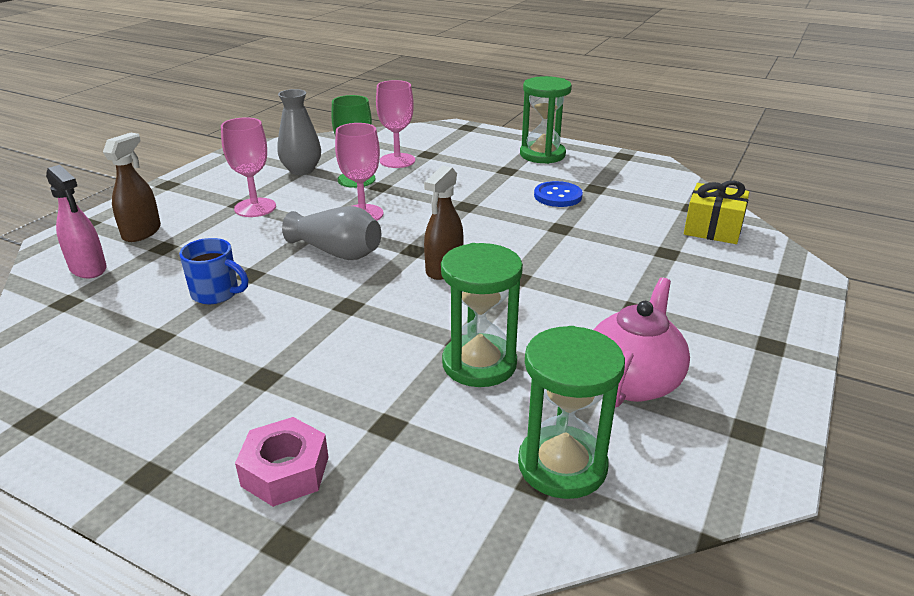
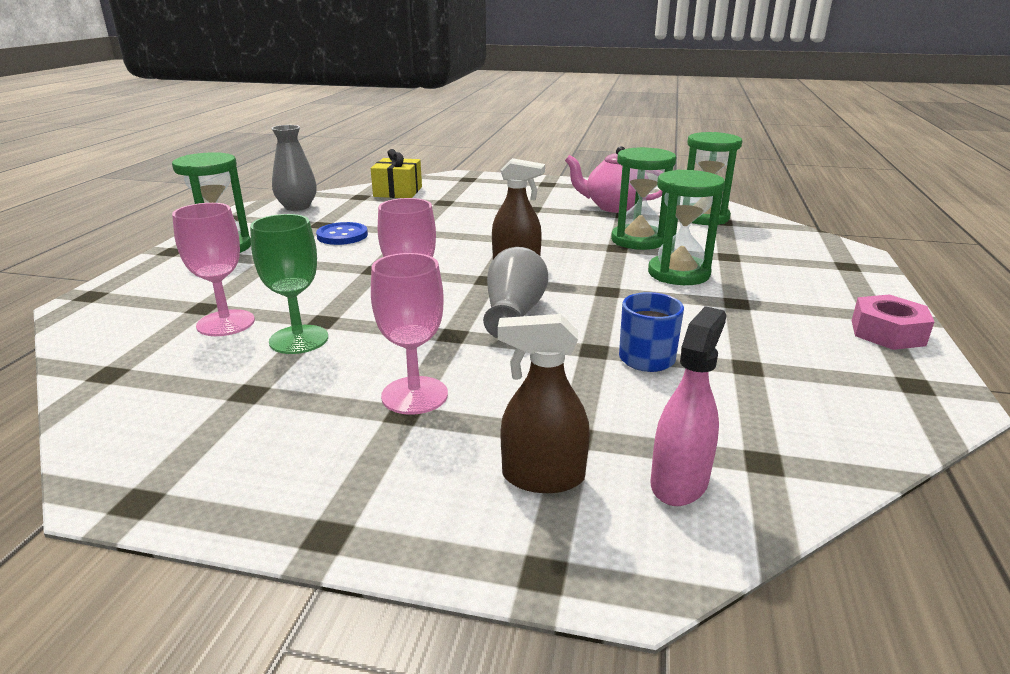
camera: 105 degrees left, 5 degrees down
pink nut [235,417,328,507] -> pink nut moved to [852,295,934,350]
grey vase [278,89,321,175] -> grey vase moved to [271,125,317,211]
none -> green hourglass [648,170,725,285]

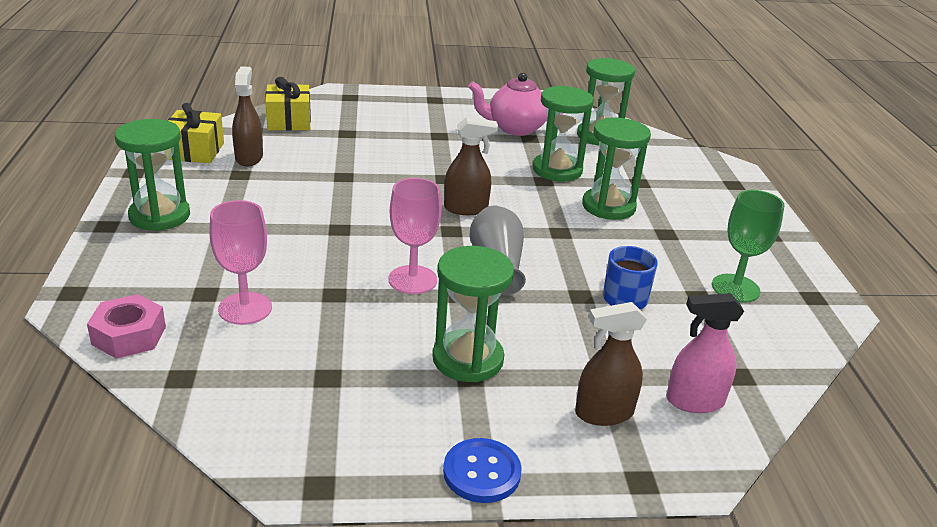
camera: 20 degrees left, 5 degrees up
green goblet [250,214,328,354] -> green goblet moved to [712,190,784,302]
grey vase [271,125,317,211] -> yellow gift [168,103,224,163]
blue button [316,222,368,245] -> blue button moved to [443,438,522,503]
pink goblet [371,253,448,415] -> green hourglass [433,246,514,382]
pink spray bottle [650,306,727,506] -> pink spray bottle turned 105 degrees counterclockwise [666,293,744,413]
pink nut [852,295,934,350] -> pink nut moved to [87,294,166,359]
none -> brown spray bottle [232,66,263,166]

